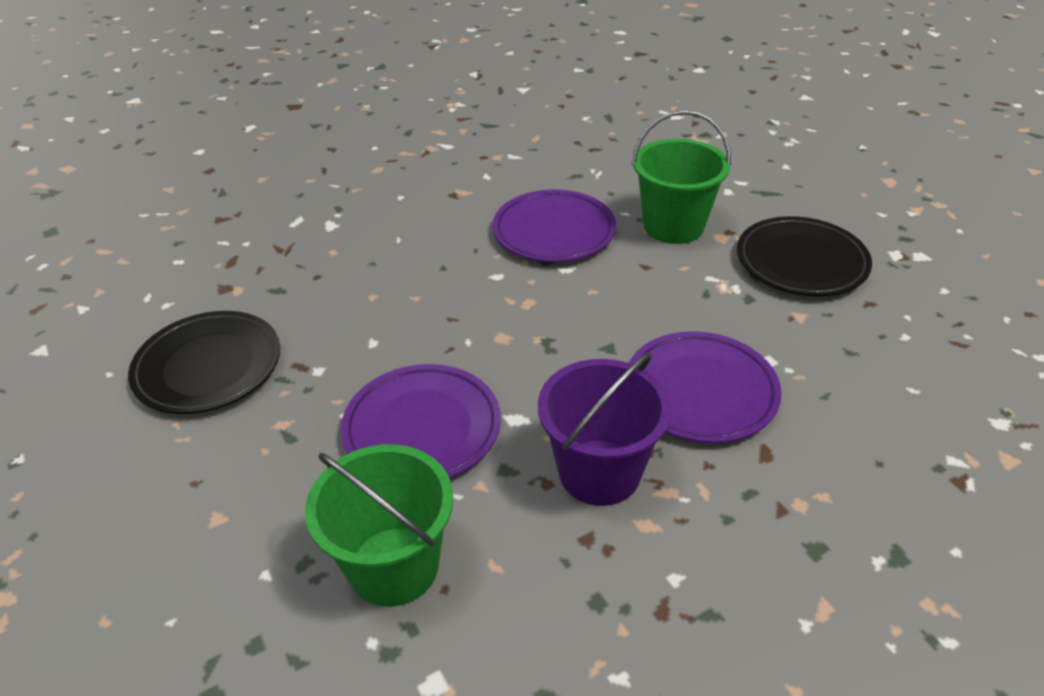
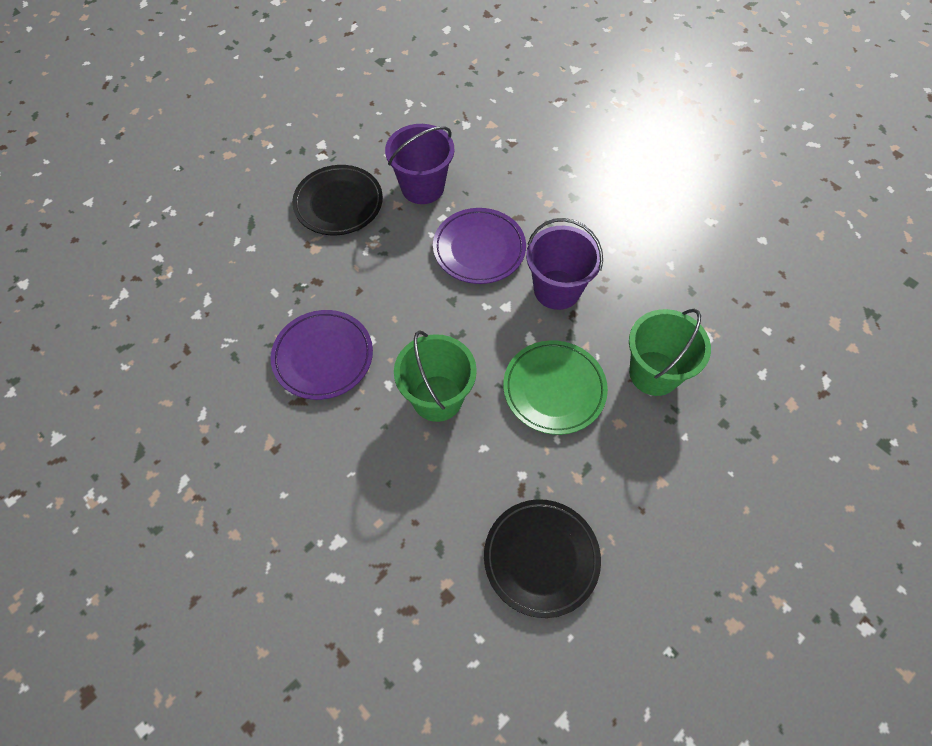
camera: 105 degrees left, 20 degrees up
purple plate [341,364,501,478] -> green plate [503,340,608,435]
green bucket [632,110,731,244] -> green bucket moved to [394,330,477,422]
none -> purple bucket [385,124,454,204]

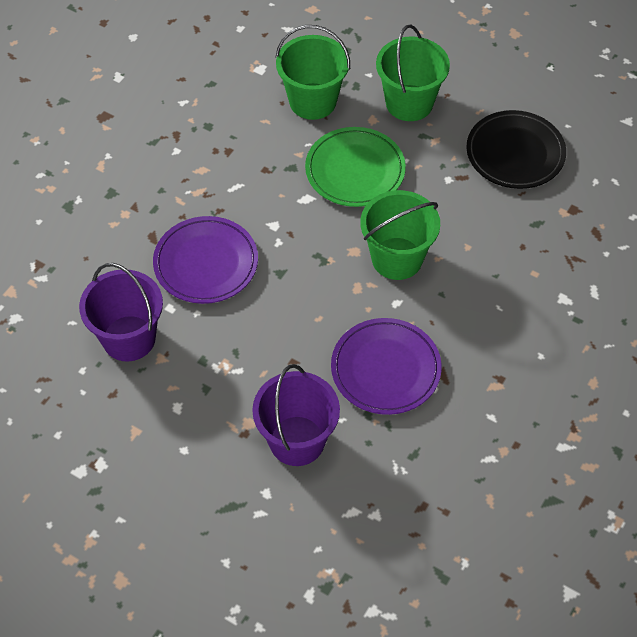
camera: 105 degrees left, 5 degrees down
black plate [292,165,383,235] -> none
purple bucket [526,218,603,310] -> purple bucket moved to [252,364,340,466]
none -> green bucket [376,25,450,121]

